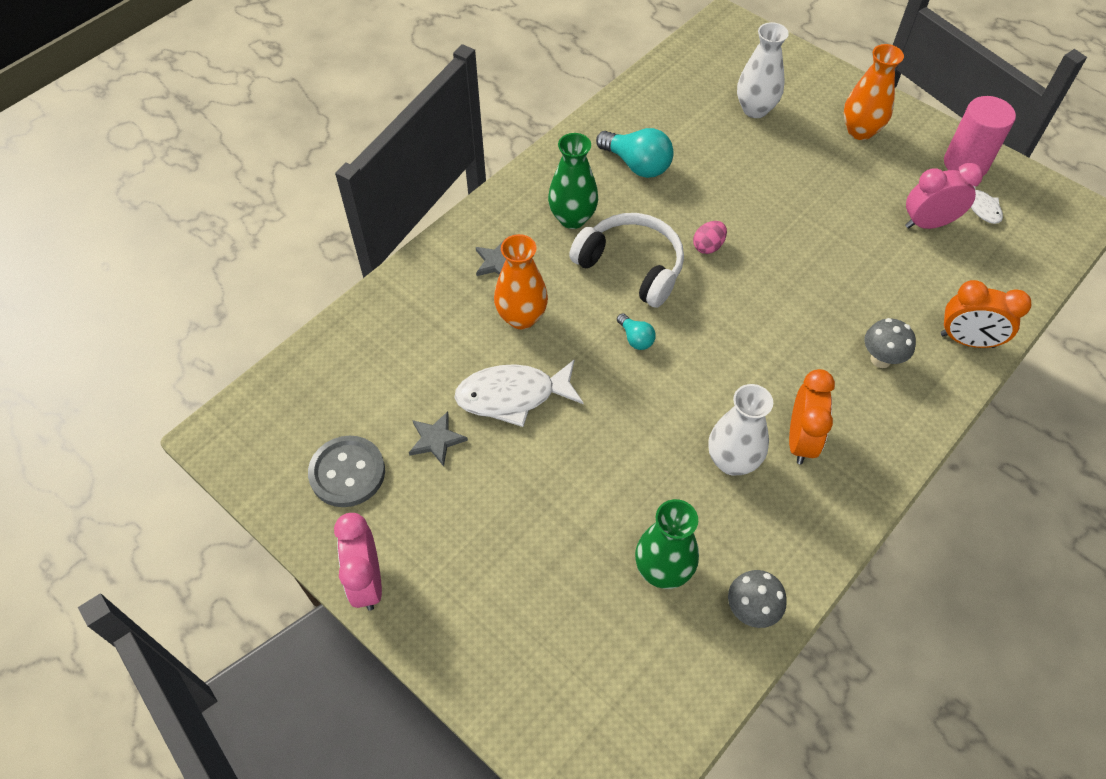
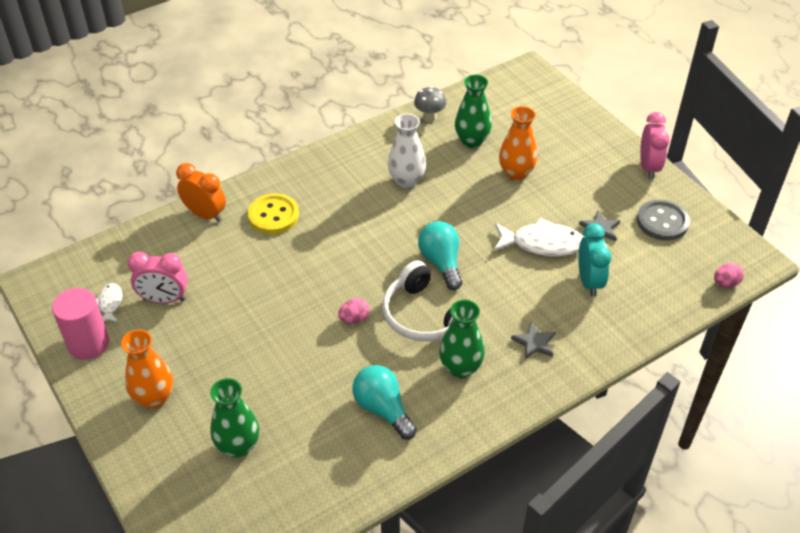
camera: 165 degrees left, 10 degrees down
orange vase [494,234,548,329] -> orange vase moved to [499,106,537,181]
turquoise light bulb [617,313,656,350] -> turquoise light bulb [418,221,462,290], size x1.89
white vase [737,22,789,118] -> green vase [210,378,259,458]
orange clock [789,369,835,464] -> none
grey mushroom [864,318,916,368] -> yellow button [248,194,299,234]
none -> turquoise clock [578,223,611,297]
none -> pink egg [714,263,744,287]

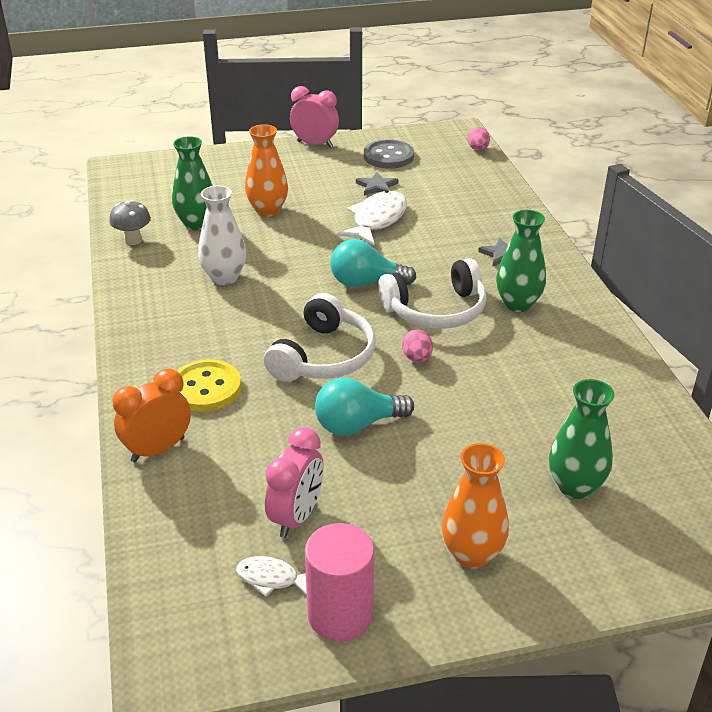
camera: 70 degrees left, 10 degrees down
turquoise light bulb [353,365,417,439] -> turquoise light bulb moved to [315,378,414,436]
turquoise clock [578,223,611,297] -> none
none -> white headphones [264,293,376,382]

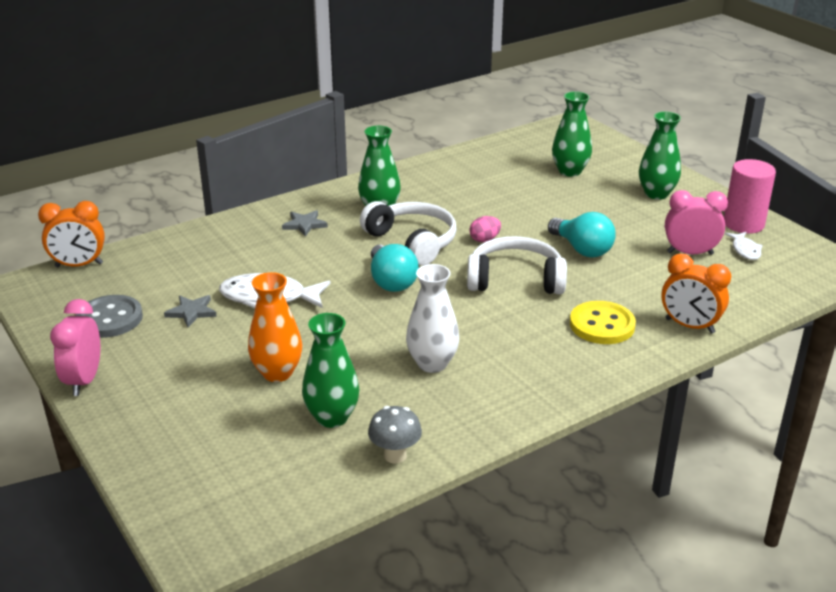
camera: 110 degrees left, 5 degrees down
orange vase [442,443,509,569] -> green vase [639,111,681,200]
pink egg [467,127,490,151] -> orange clock [38,201,105,267]

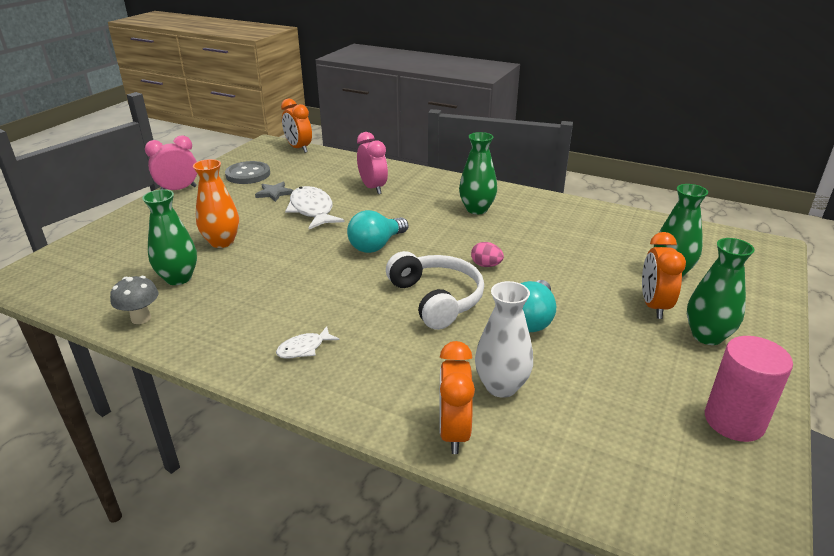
camera: 60 degrees right, 0 degrees up
grey star [282,210,328,237] -> none
white headphones [360,201,457,266] -> none
white vase [406,264,459,373] -> white vase moved to [475,281,533,398]
yellow button [570,301,636,344] -> none
pink clock [665,190,728,255] -> pink clock moved to [357,132,388,194]
white fish [725,232,763,260] -> white fish moved to [276,326,339,359]
none -> orange clock [642,232,686,319]

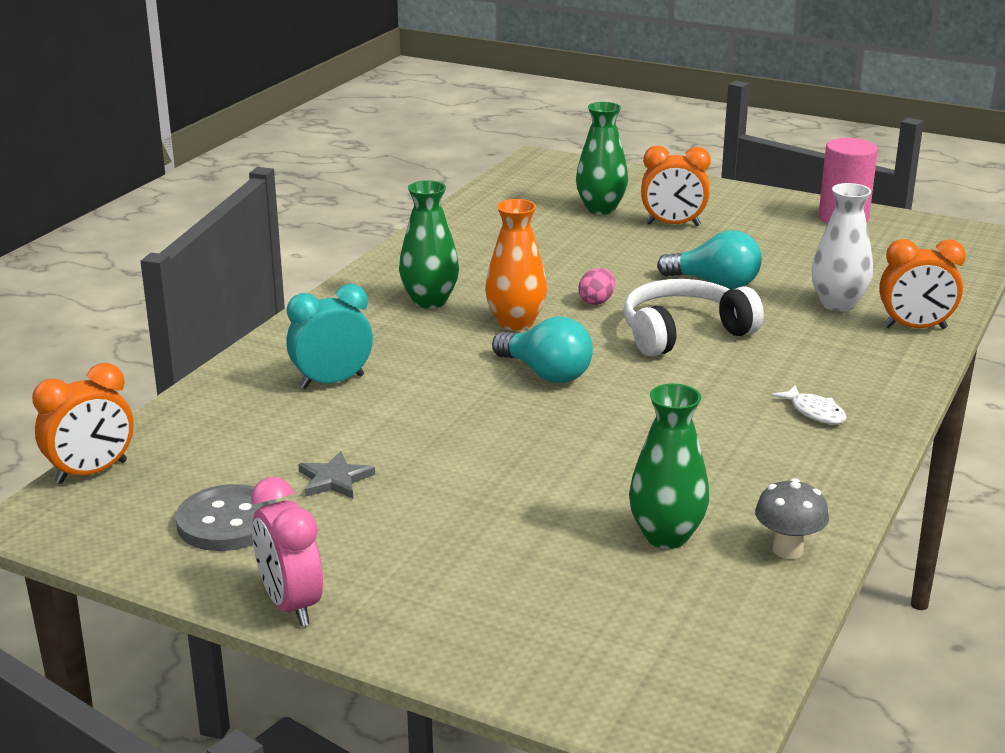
camera: 90 degrees left, 5 degrees down
orange vase [193,159,239,248] -> orange vase moved to [485,199,547,331]
white fish [285,186,345,229] -> none
pink clock [357,132,388,194] -> turquoise clock [286,284,373,389]
green vase [687,238,755,345] -> none

